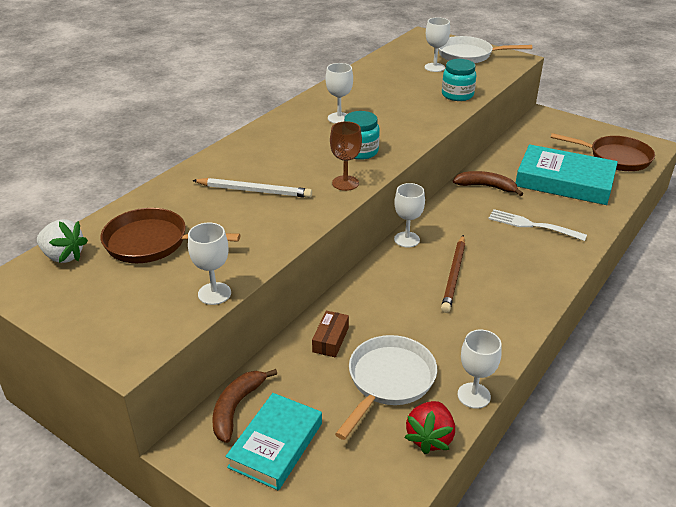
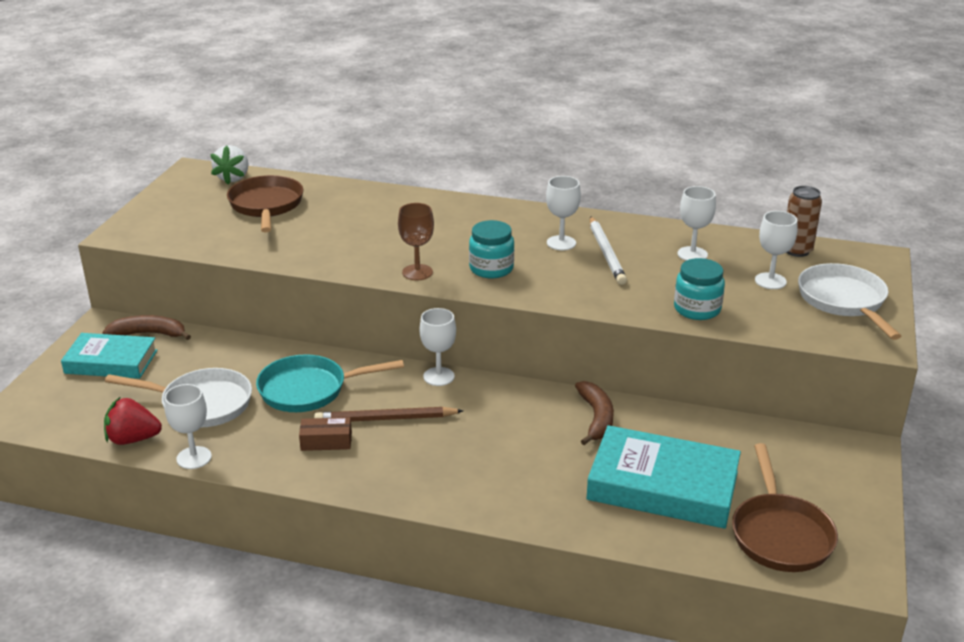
camera: 70 degrees right, 5 degrees down
white goblet [188,222,231,305] -> white goblet moved to [678,186,716,261]
white pencil [192,178,312,198] -> white pencil moved to [590,216,627,285]
brown box [312,311,349,357] -> brown box moved to [299,417,352,451]
white fork [488,209,587,241] -> none
turquoise book [516,144,618,205] -> turquoise book turned 75 degrees counterclockwise [586,425,741,529]
none -> turquoise pan [256,354,404,412]
none -> brown can [786,186,822,257]

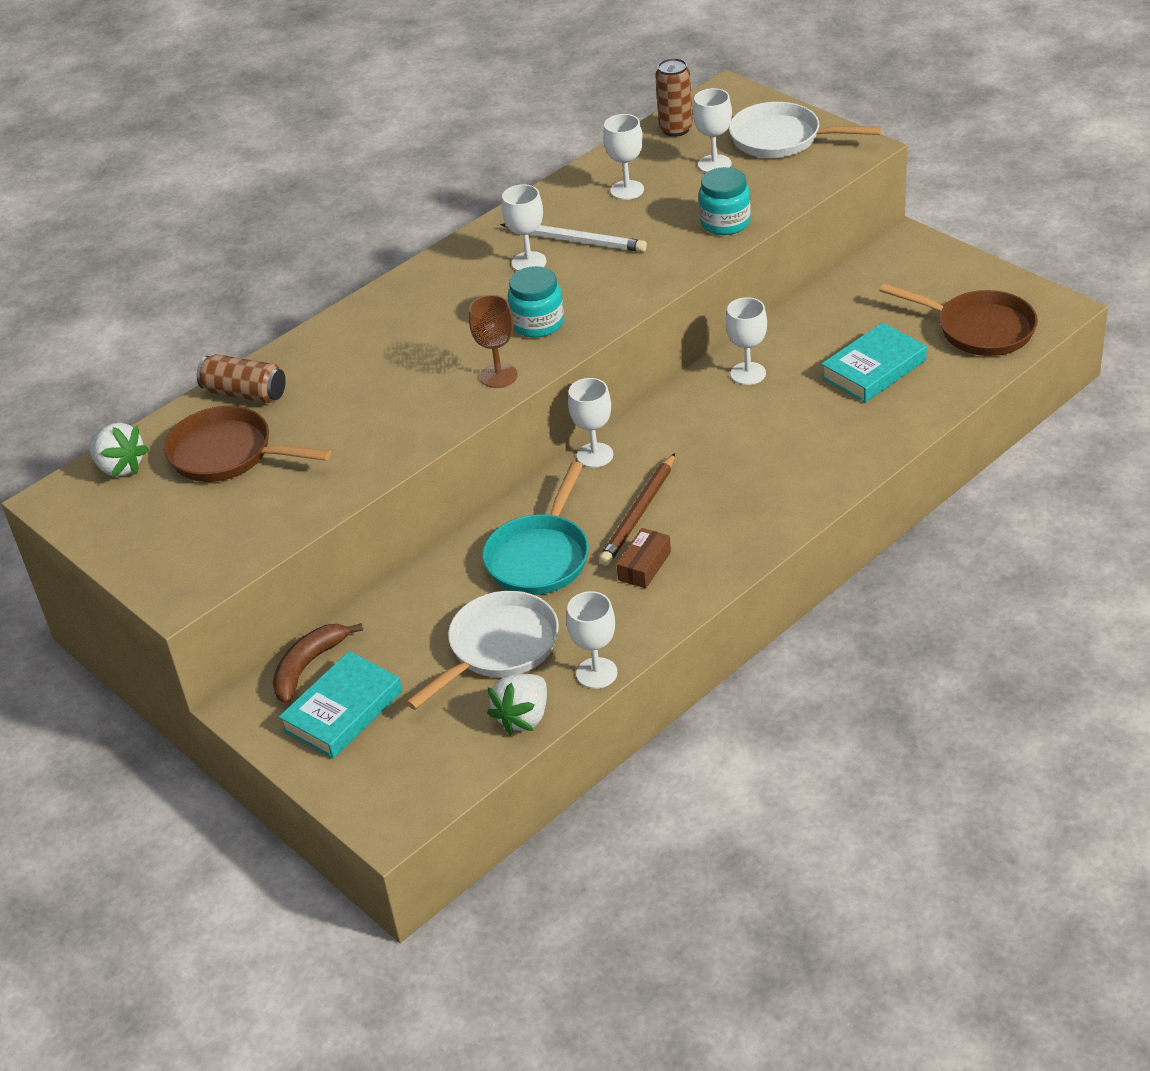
camera: 55 degrees left, 10 degrees up
red strawberry [104,397,162,445] -> white strawberry [487,674,547,735]
brown banana [575,381,614,445] -> white goblet [726,297,767,385]
turquoise book [586,425,741,529] -> turquoise book [821,322,927,403], size x0.66
none -> brown can [197,354,286,403]

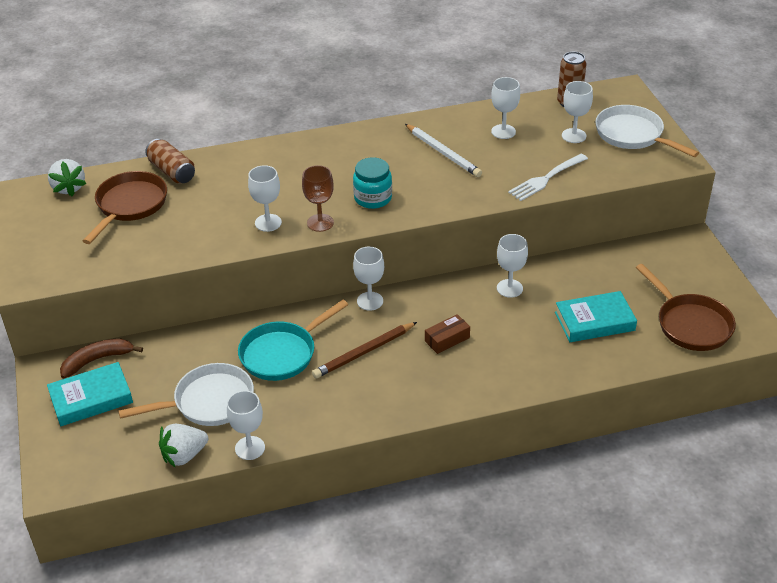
camera: 25 degrees right, 0 degrees up
brown pan [164,406,331,482] -> brown pan turned 60 degrees clockwise [83,171,167,244]
white goblet [502,184,546,271] -> white goblet moved to [248,165,282,232]
brown box [616,528,671,589] -> brown box moved to [425,314,470,354]
turquoise jar [699,167,751,235] -> white fork [508,154,588,201]

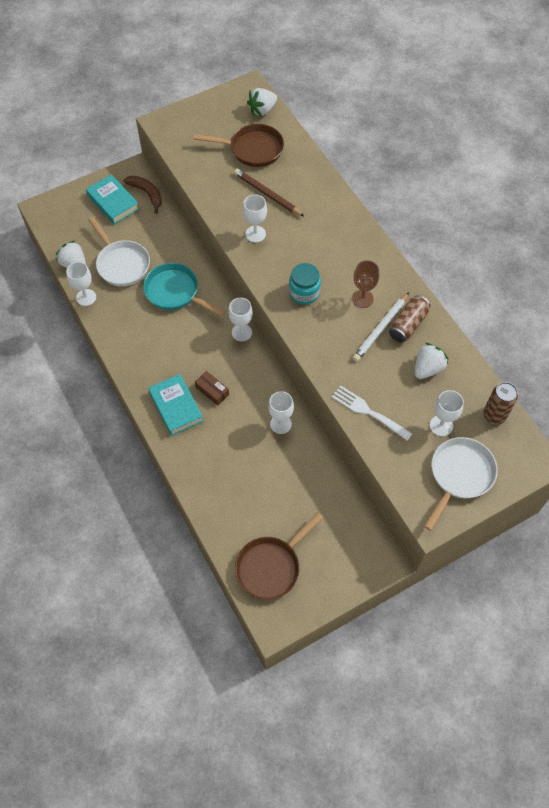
camera: 75 degrees right, 20 degrees up
brown can [145,139,195,184] -> brown can moved to [389,295,431,342]
brown goblet [302,165,334,232] -> brown goblet moved to [352,260,379,308]
brown pencil [312,322,417,378] -> brown pencil moved to [234,168,305,217]
white goblet [491,77,520,139] -> white strawberry [415,343,449,379]
turquoise book [555,291,637,342] -> turquoise book moved to [148,374,204,436]

